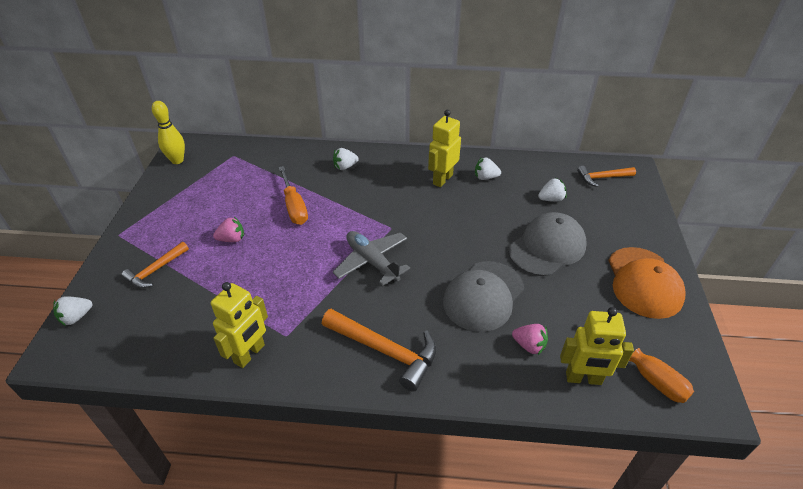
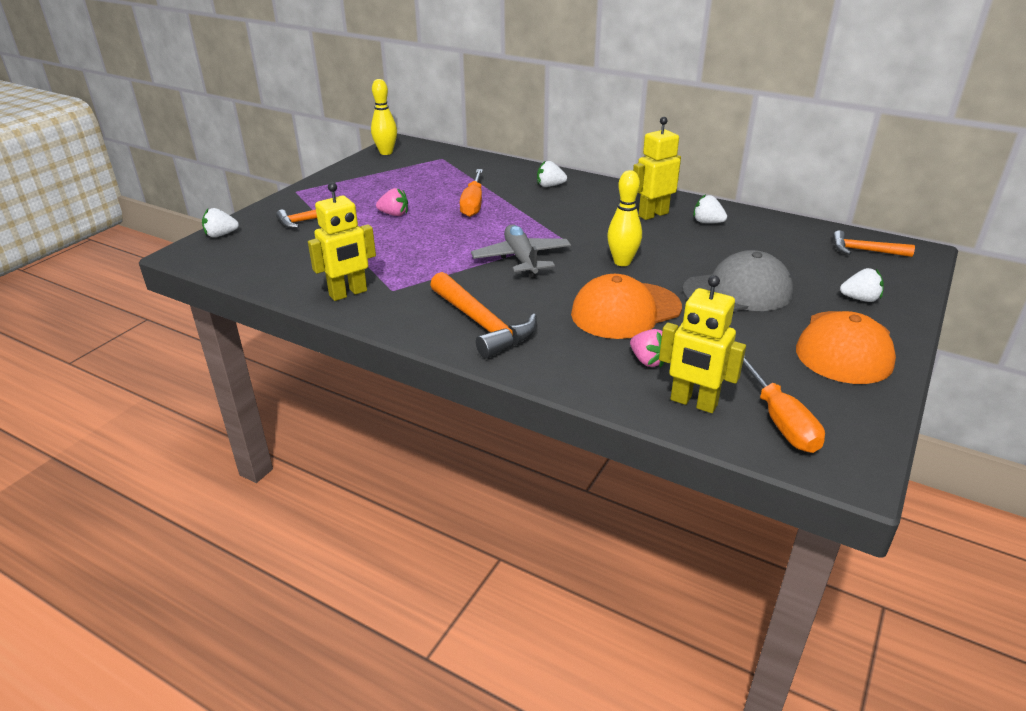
camera: 25 degrees right, 10 degrees down
grey cap [443,261,524,332] -> orange cap [571,274,682,339]
white strawberry [538,178,567,202] -> white strawberry moved to [840,268,884,302]
none -> yellow bowling pin [607,170,642,266]

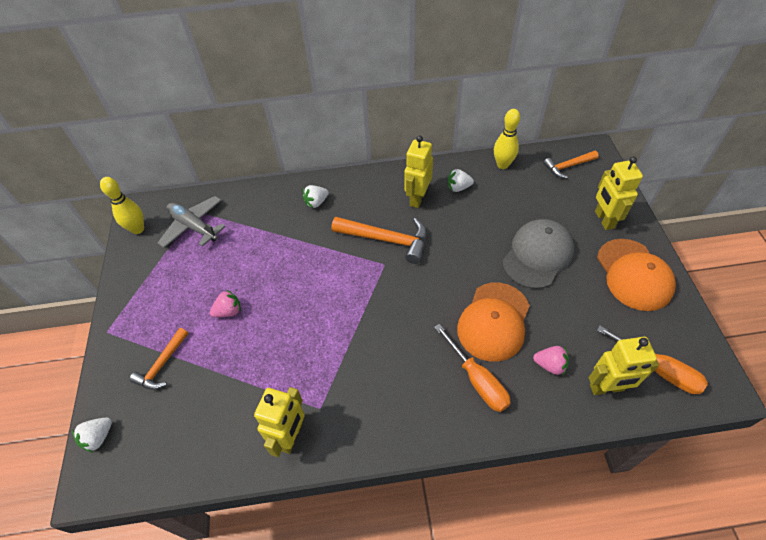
camera: 35 degrees left, 20 degrees up
orange hammer [430,272,537,359] -> orange hammer moved to [332,217,427,264]
orange screwdriver [460,169,483,217] -> orange screwdriver moved to [434,324,511,412]
grey plane [471,224,571,278] -> grey plane moved to [158,196,226,248]
yellow bowling pin [607,170,642,266] -> yellow bowling pin moved to [494,109,520,169]
white strawberry [840,268,884,302] -> yellow robot [595,156,643,230]

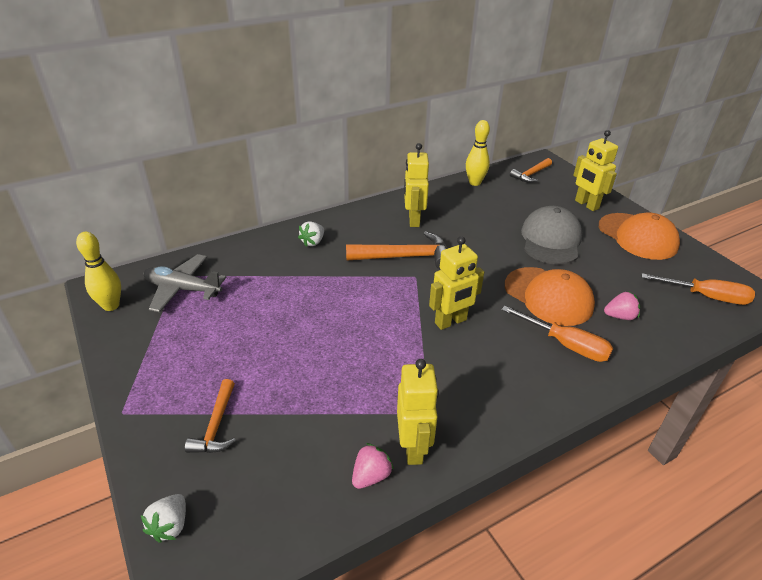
camera: 25 degrees left, 15 degrees down
pink strawberry [210,290,241,318] -> pink strawberry moved to [352,443,394,489]
white strawberry [448,169,474,192] -> none
orange cap [457,283,530,362] -> orange cap turned 45 degrees counterclockwise [505,267,595,326]
yellow robot [589,337,659,395] -> yellow robot moved to [429,236,484,330]

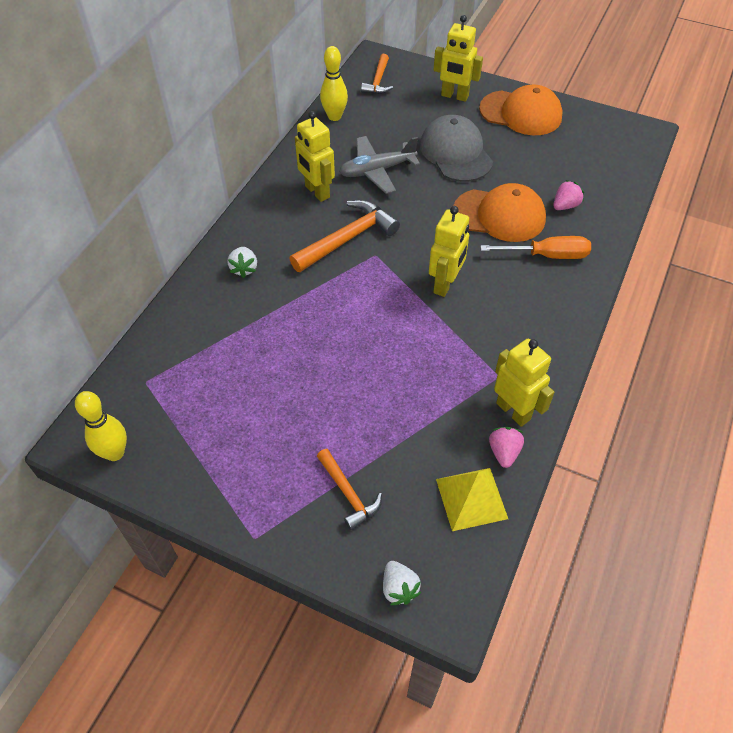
camera: 35 degrees left, 15 degrees up
grey plane [144,254,226,312] -> grey plane moved to [339,136,420,194]
orange screwdriver [642,273,755,305] -> none
none -> yellow pyramid [436,468,508,531]

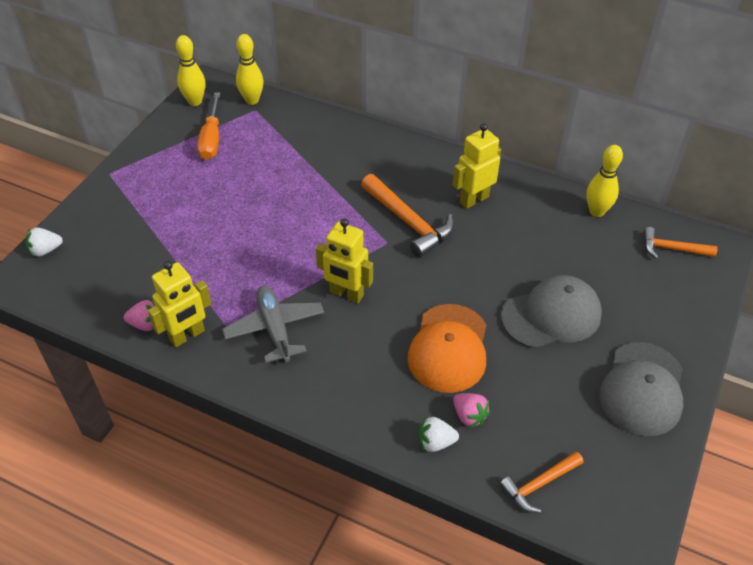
camera: 90 degrees right, 5 degrees down
white strawberry [228,247,257,278] -> white strawberry moved to [419,416,459,452]
orange hammer [317,449,382,530] -> orange hammer moved to [500,451,584,513]
grey plane [339,136,420,194] -> grey plane moved to [222,286,324,363]
yellow robot [434,15,483,102] -> none
yellow pyramid [436,468,508,531] -> none
orange cap [479,85,563,135] -> grey cap [599,342,683,436]
orange screwdriver [480,236,591,259] -> orange screwdriver moved to [197,92,220,160]
none -> yellow bowling pin [236,34,264,105]

